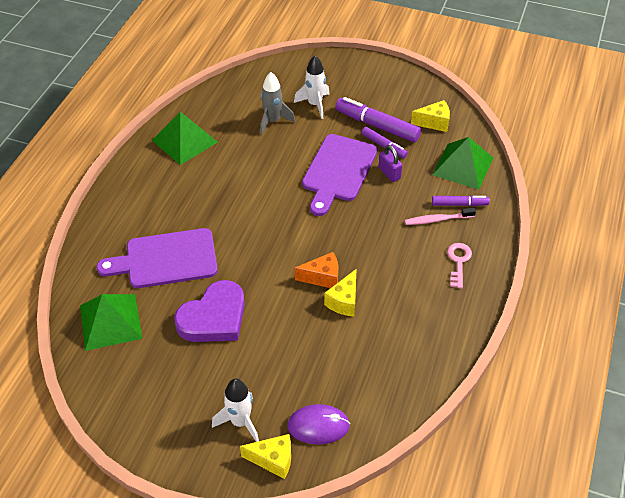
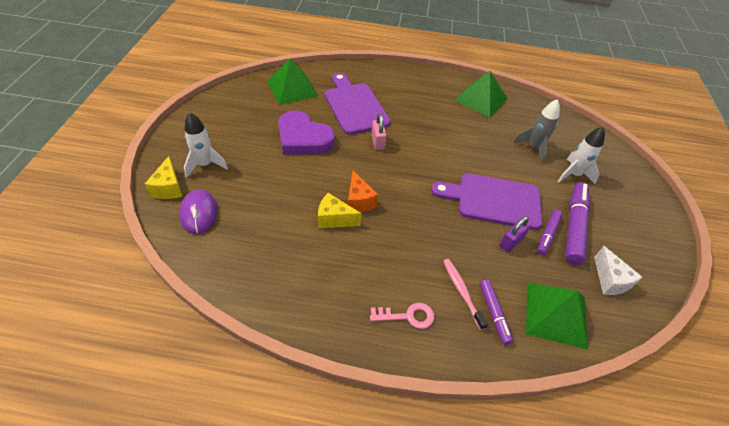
camera: 75 degrees right, 0 degrees up
yellow cheese [411,100,450,132] -> white cheese [594,246,643,295]
none -> pink padlock [371,114,387,150]

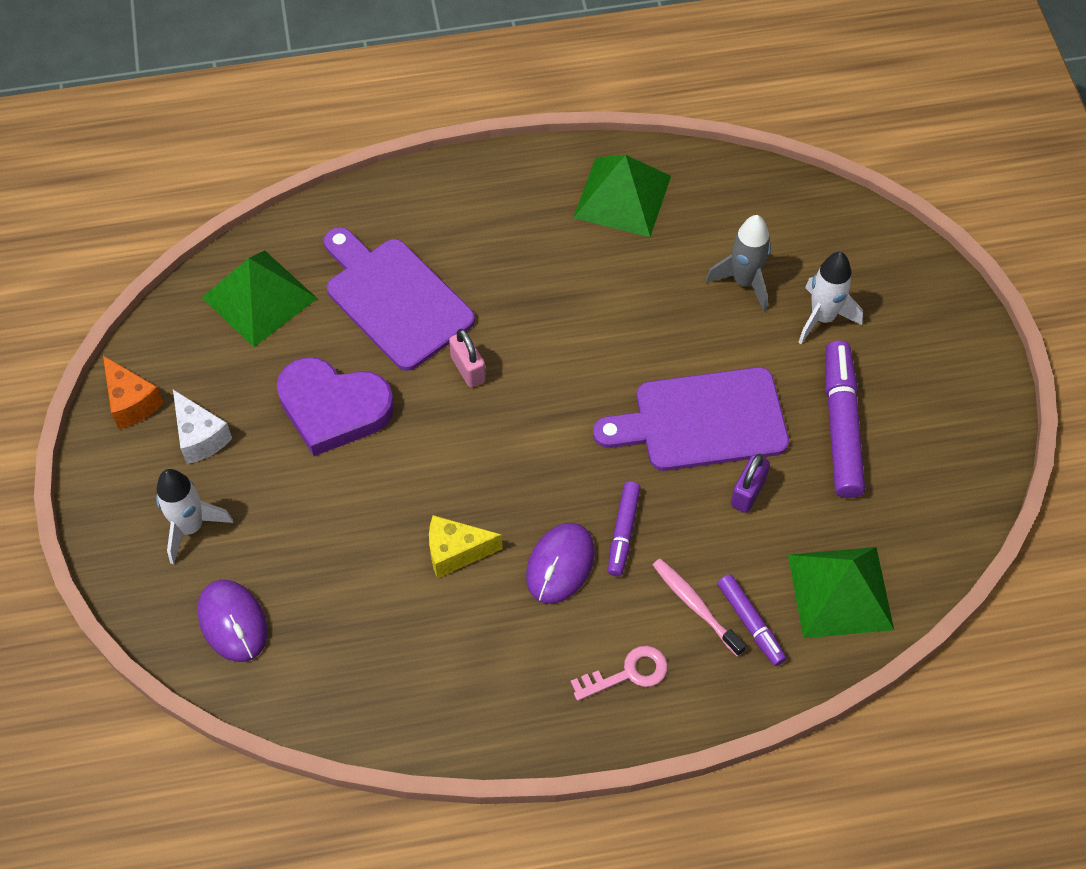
camera: 15 degrees left, 10 degrees up
yellow cheese [145,156,183,199] -> none
orange cheese [348,170,378,212] -> orange cheese moved to [103,356,163,429]
purple marker [537,210,563,255] -> purple marker moved to [608,482,641,576]
white cheese [594,246,643,295] -> white cheese moved to [173,390,232,464]
none -> purple mouse [526,523,595,604]

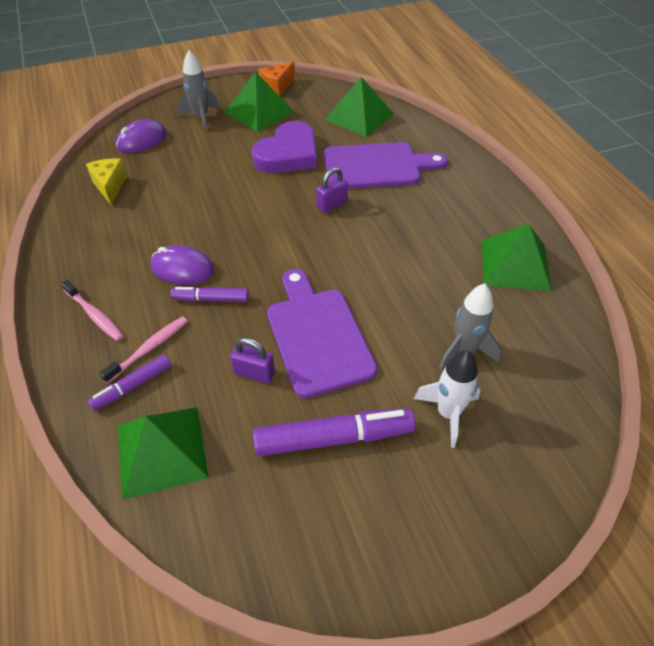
camera: 80 degrees right, 10 degrees down
white rocket [156,469,233,564] -> grey rocket [177,50,219,131]
white cheese [173,390,232,464] -> green pyramid [225,72,295,132]
purple heart [277,357,394,456] -> purple heart turned 150 degrees counterclockwise [252,121,317,173]
purple cutting board [324,227,475,371] -> purple cutting board turned 45 degrees clockwise [324,142,448,189]
yellow cheese [429,515,502,578] -> yellow cheese moved to [86,158,127,205]
pink padlock [449,329,486,388] -> purple padlock [316,167,348,213]
pink key [571,646,668,701] -> pink toothbrush [61,280,124,341]

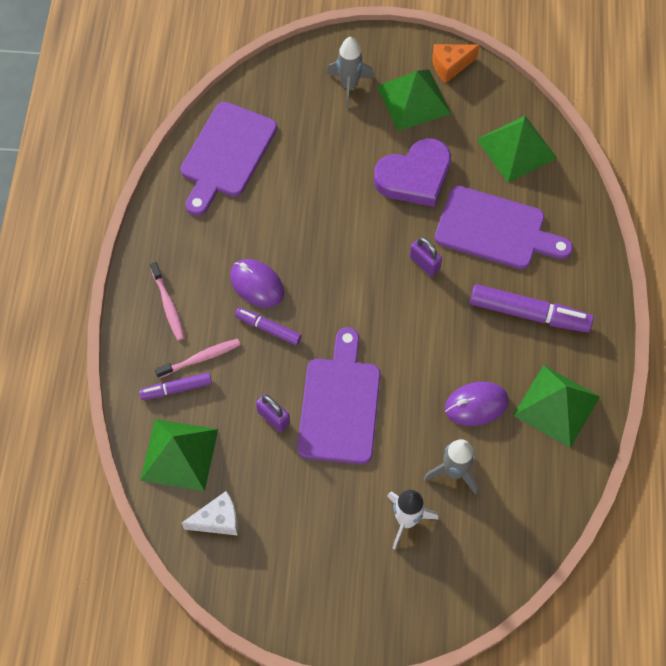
camera: 25 degrees right, 15 degrees up
yellow cheese [86,158,127,205] -> purple cutting board [180,102,277,216]
purple mouse [115,119,167,153] -> purple mouse moved to [445,382,509,426]
purple marker [253,409,415,456] -> purple marker moved to [470,284,594,332]
purple padlock [316,167,348,213] -> purple padlock turned 60 degrees clockwise [410,237,442,276]
none -> white cheese [182,491,238,535]

